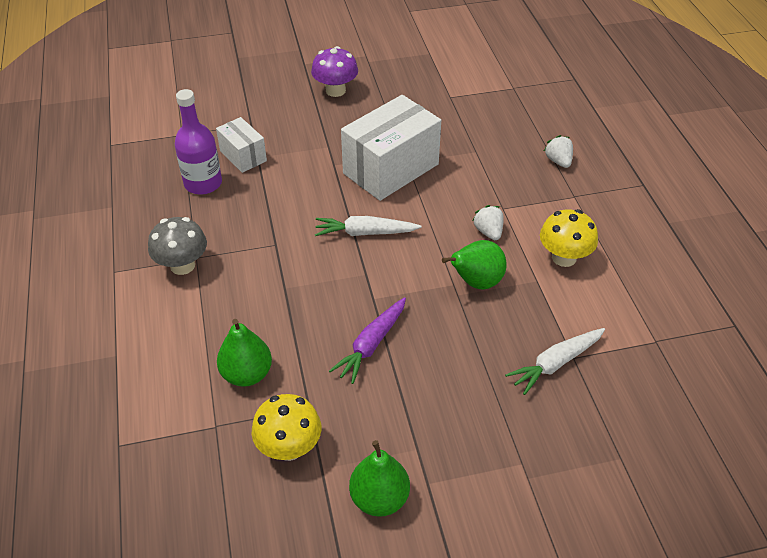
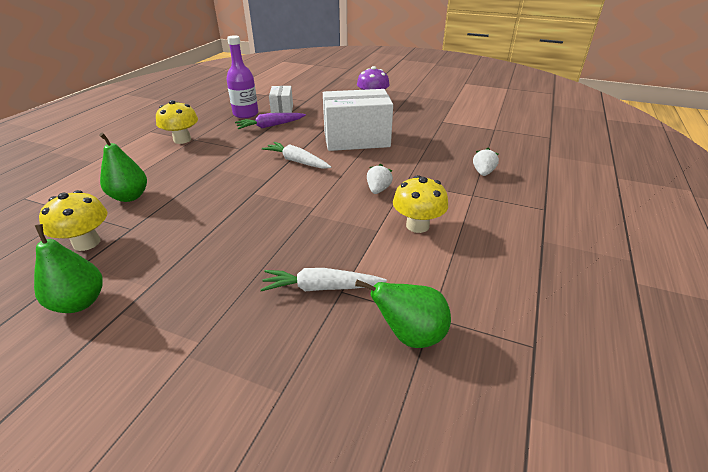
camera: 35 degrees right, 10 degrees down
grey mushroom [148,217,207,275] -> yellow mushroom [156,100,198,144]
purple carrot [329,297,406,384] -> purple carrot moved to [235,113,306,129]
green pear [442,240,507,290] -> green pear moved to [355,280,451,348]

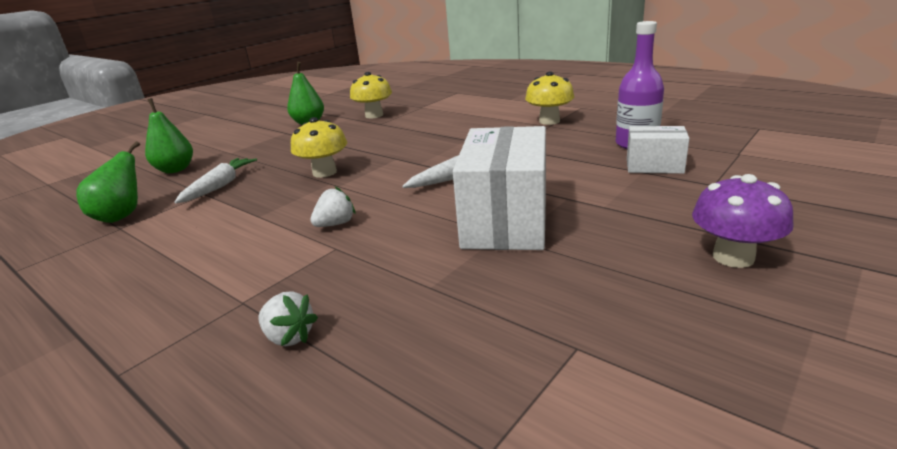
camera: 110 degrees right, 10 degrees down
green pear [99,133,147,202] -> green pear moved to [145,98,193,173]
purple carrot [235,113,306,129] -> none
white strawberry [367,164,393,194] -> white strawberry turned 75 degrees counterclockwise [310,186,356,227]
yellow mushroom [393,175,448,233] -> yellow mushroom moved to [291,117,347,178]

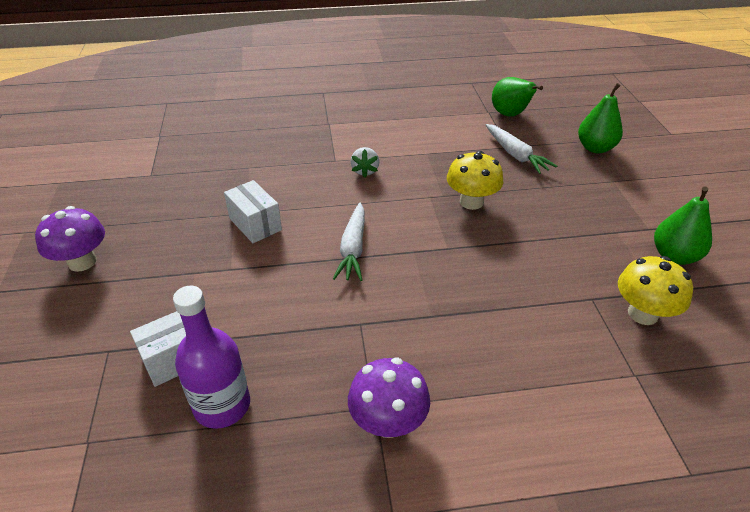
camera: 130 degrees right, 15 degrees up
white strawberry [259,291,318,346] -> none
white box [453,126,546,250] -> white box [224,180,282,243], size x0.53
yellow mushroom [525,71,574,125] -> purple mushroom [348,358,430,438]

